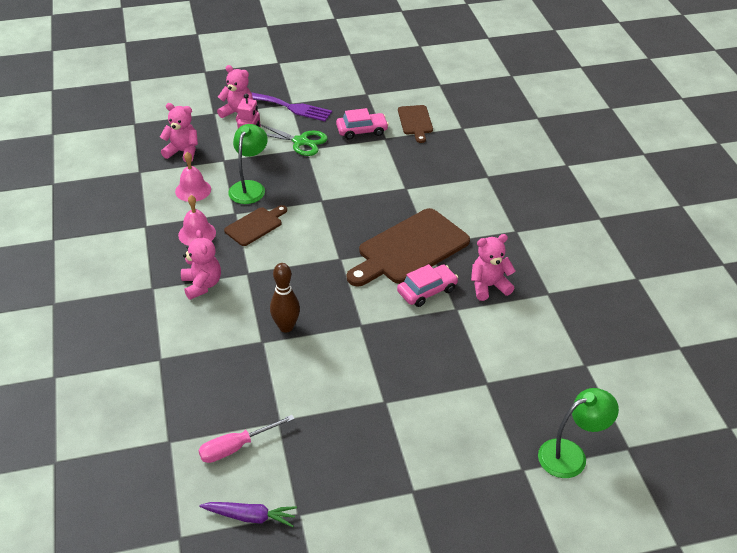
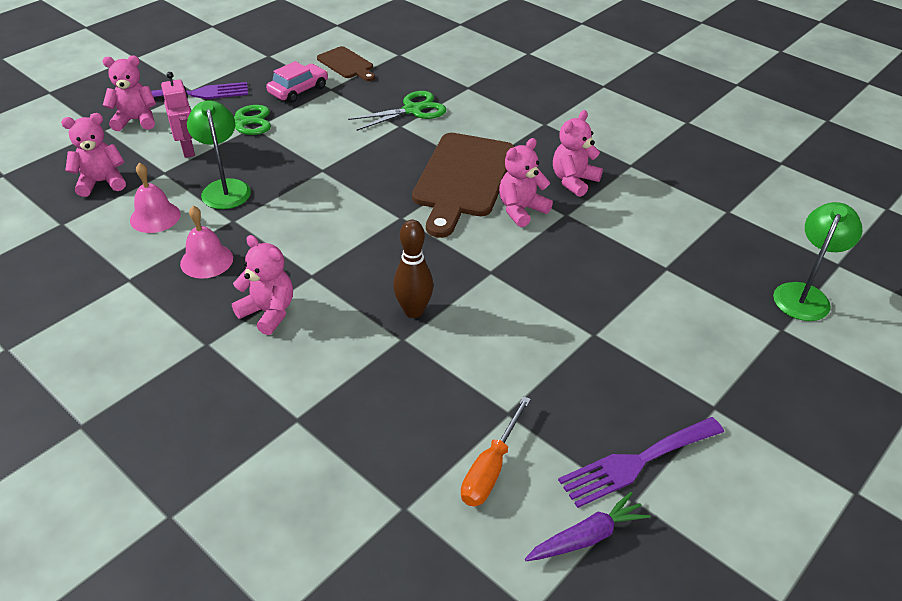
camera: 35 degrees left, 0 degrees up
pink screwdriver [198,415,294,463] -> orange screwdriver [461,396,531,506]
brown cutting board [224,205,287,246] -> none
pink car [397,264,458,307] -> pink teddy bear [499,138,553,227]
none -> green scissors [348,91,446,131]
none -> purple fork [558,417,724,508]

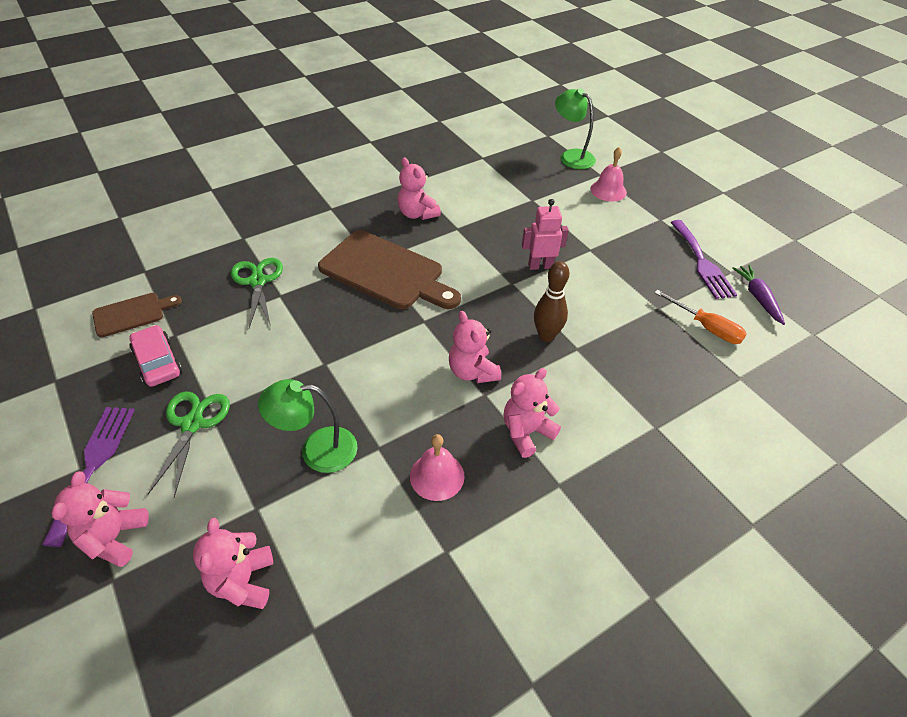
camera: 75 degrees left, 5 degrees up
pink bell [130,163,181,233] -> pink bell moved to [590,147,627,202]
pink robot [161,72,195,158] -> pink robot moved to [522,199,569,270]
pink teddy bear [499,138,553,227] -> pink teddy bear moved to [449,311,501,383]

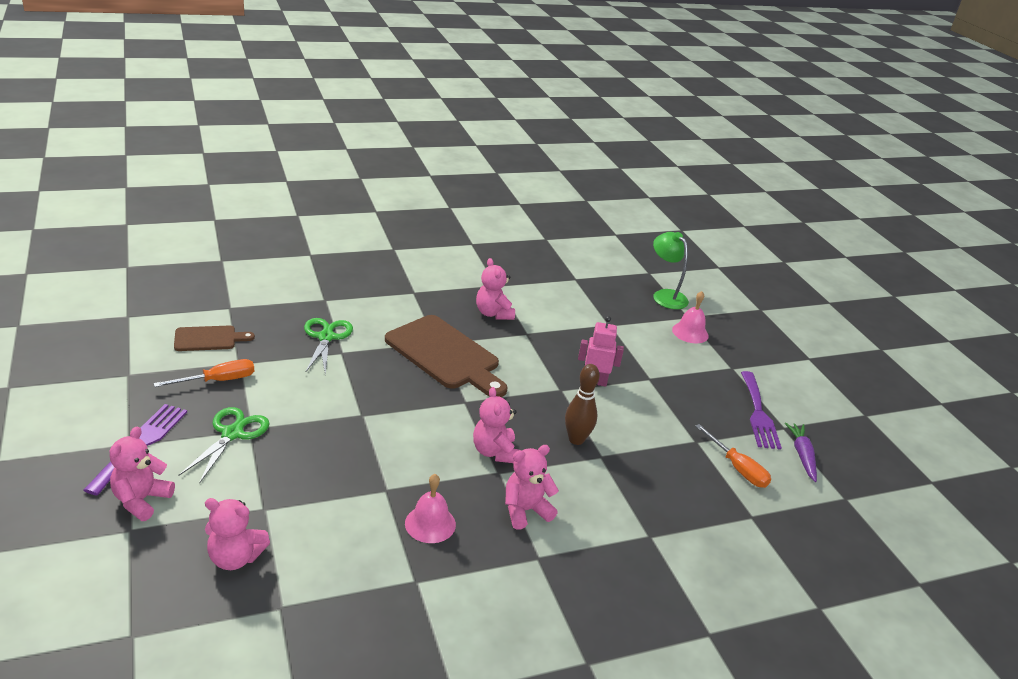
camera: 10 degrees right, 15 degrees down
pink car [129,325,182,387] -> orange screwdriver [154,359,254,387]
pink teddy bear [193,518,273,609] -> pink teddy bear turned 90 degrees counterclockwise [205,498,270,570]
green lamp [258,379,357,473] -> none

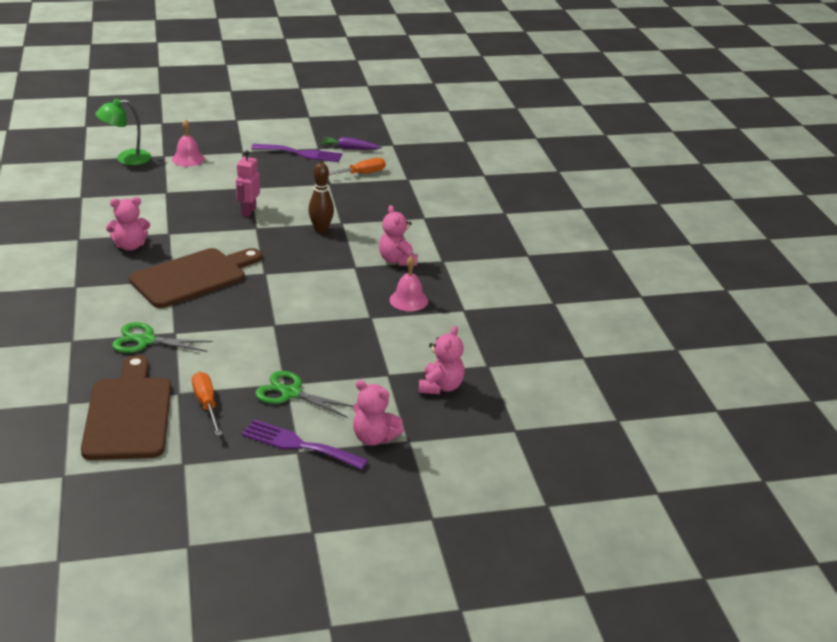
camera: 80 degrees left, 0 degrees up
brown cutting board [174,326,255,351] -> brown cutting board [81,355,171,460], size x1.91
pink teddy bear [473,387,519,463] -> none

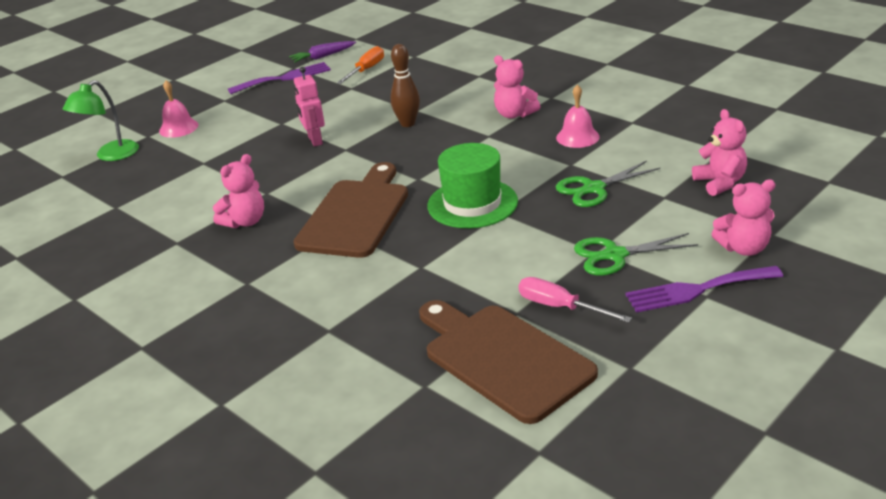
camera: 30 degrees left, 0 degrees up
green scissors [112,322,213,353] -> green scissors moved to [556,161,660,207]
orange screwdriver [192,372,222,436] -> pink screwdriver [519,277,632,323]
none -> green hat [427,143,518,228]

